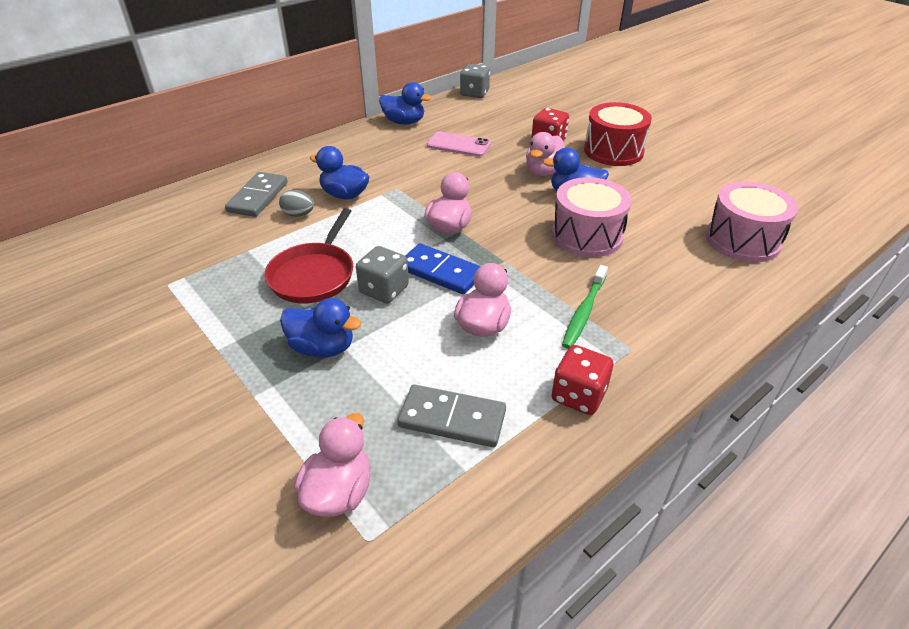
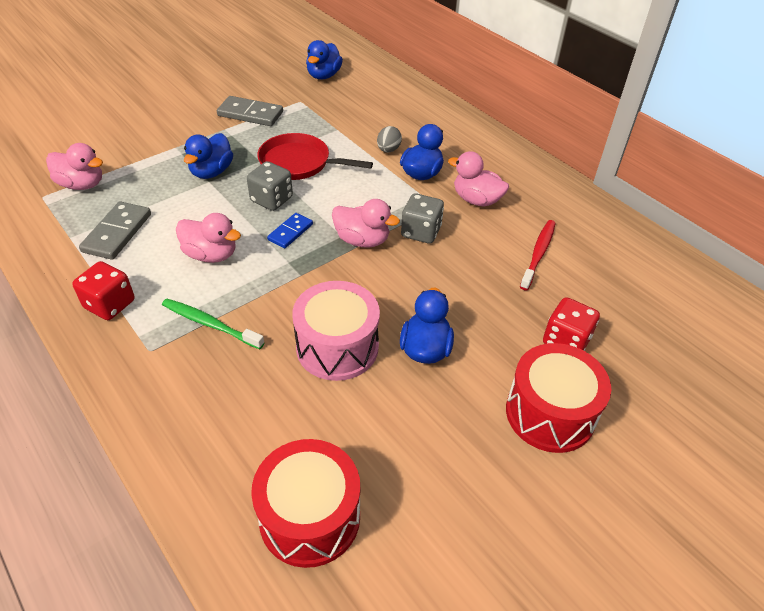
camera: 90 degrees right, 5 degrees up
grey domino [225,172,288,217] -> grey domino moved to [217,96,283,126]
blue duck [379,82,432,124] -> blue duck moved to [306,40,343,80]
blue domino [405,243,480,295] -> blue domino [267,213,313,248], size x0.63
pink phone [427,131,491,157] -> red toothbrush [520,220,556,290]
grey dice [460,64,490,98] -> grey dice moved to [401,193,444,244]
pink duck [526,132,565,176] -> pink duck moved to [448,151,509,207]
pink drum [706,181,798,262] -> red drum [251,439,360,568]

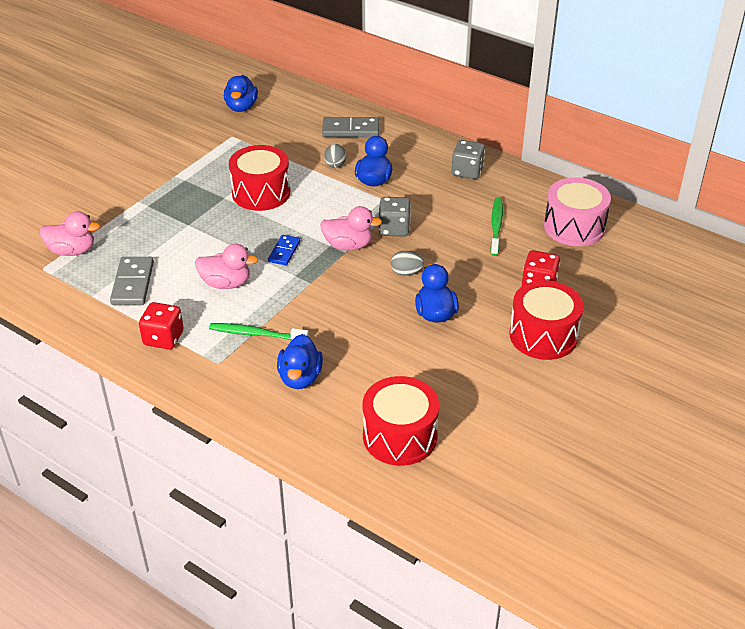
camera: 15 degrees left, 5 degrees down
blue duck [184,133,233,179] -> blue duck moved to [277,334,323,389]
grey domino [217,96,283,126] -> grey domino moved to [322,117,379,137]
grey dice [247,161,293,211] -> grey dice moved to [452,140,485,179]
red pan [257,133,373,180] -> red drum [229,145,291,211]
pink drum [292,281,380,381] -> pink drum moved to [544,177,611,246]
pink duck [448,151,509,207] -> none
red toothbrush [520,220,556,290] -> green toothbrush [490,197,503,256]
none -> grey egg [391,251,424,276]

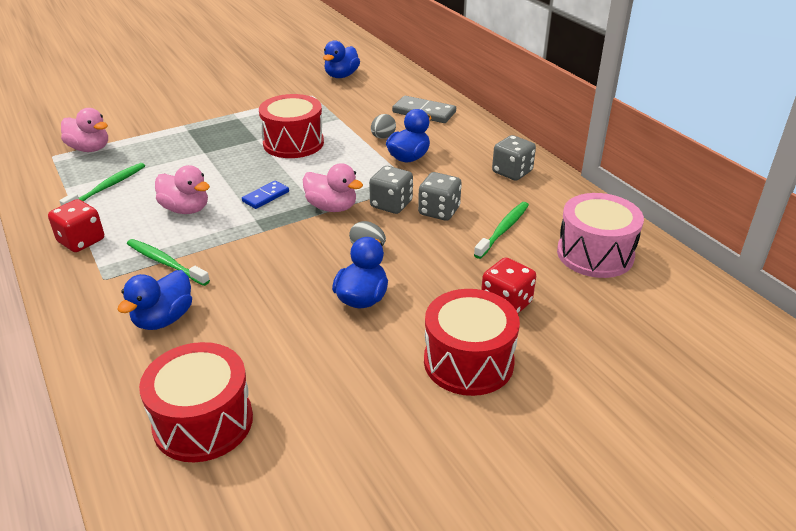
camera: 25 degrees right, 5 degrees down
grey domino [110,257,154,305] -> green toothbrush [59,163,145,206]
none -> grey dice [418,172,462,221]

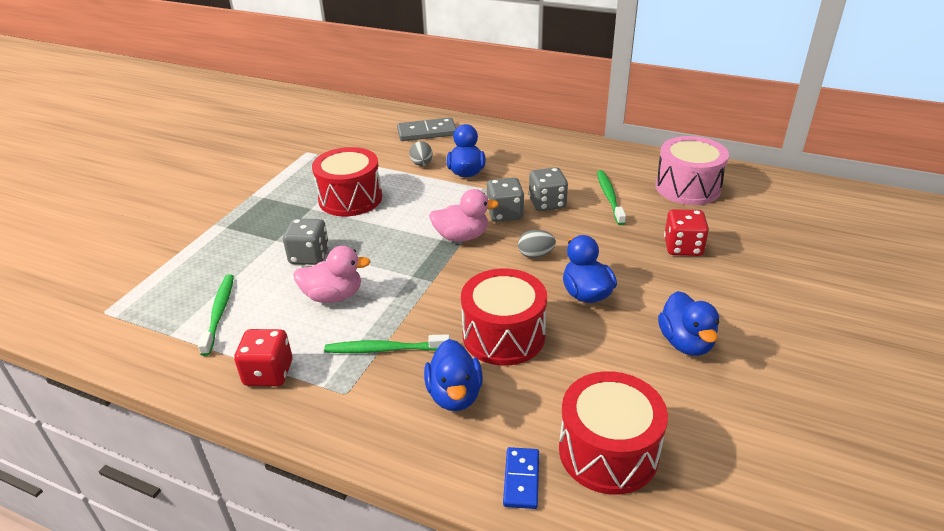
camera: 35 degrees left, 0 degrees up
pink duck [61,108,108,152] -> none
blue domino [242,181,289,209] -> blue domino moved to [503,447,539,509]
blue duck [323,40,360,78] -> blue duck moved to [658,291,719,356]
red drum [424,289,520,396] -> red drum moved to [461,268,547,366]
grey dice [492,135,536,181] -> grey dice moved to [283,218,329,265]

